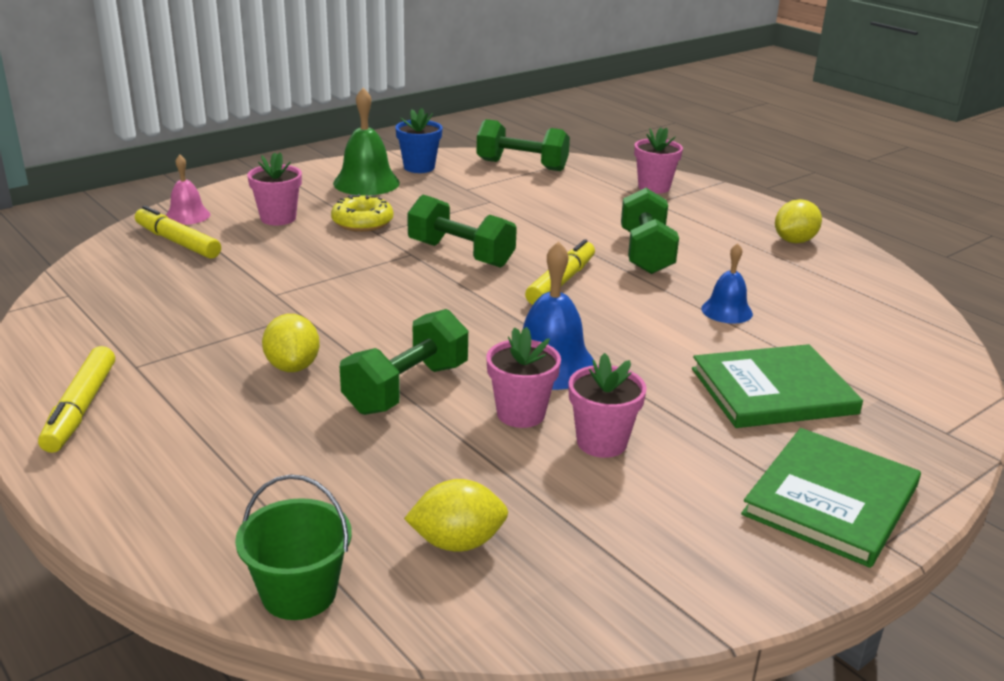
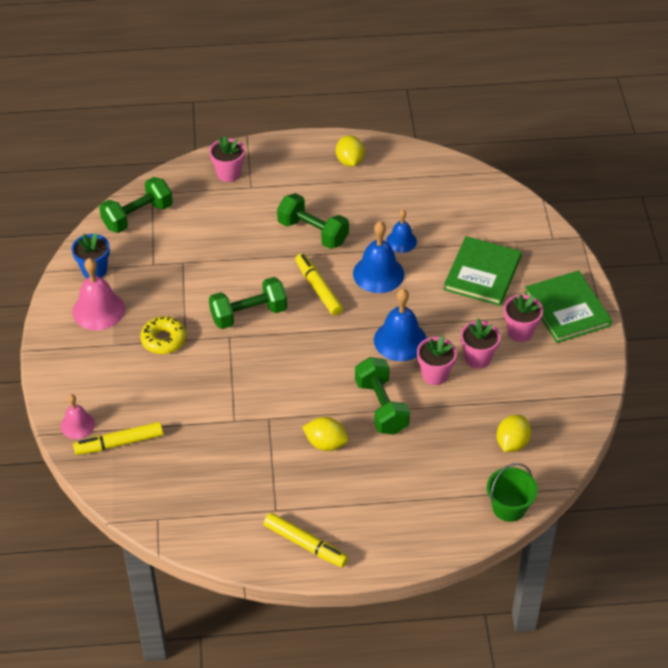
camera: 55 degrees left, 20 degrees up
pink flower pot [247,152,302,225] -> pink flower pot moved to [504,295,543,342]
green bell [333,88,400,196] -> pink bell [72,258,125,330]
none -> blue bell [353,221,404,293]

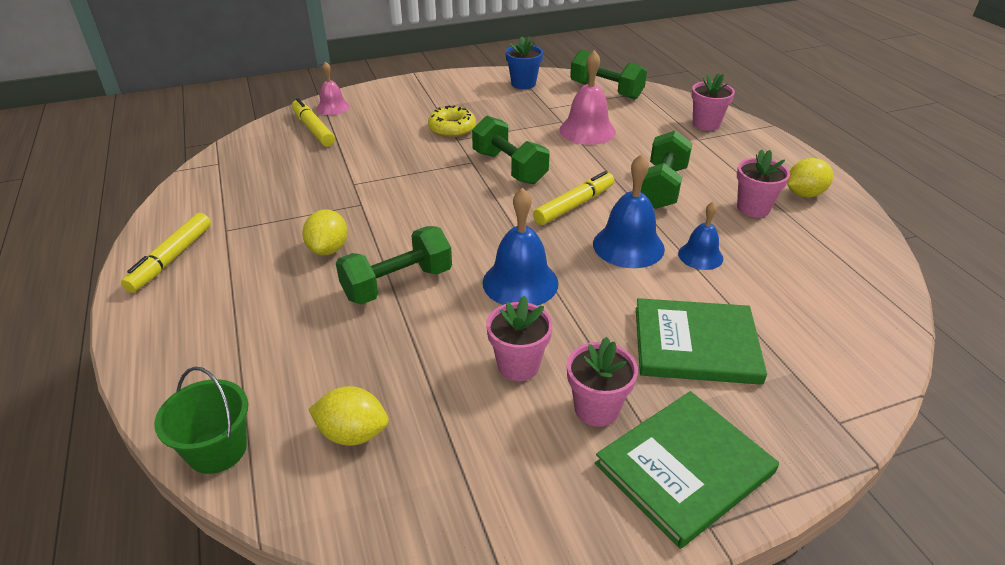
camera: 75 degrees right, 10 degrees down
pink bell [72,258,125,330] -> pink bell moved to [559,50,616,145]
pink flower pot [417,336,457,385] -> pink flower pot moved to [737,149,790,217]

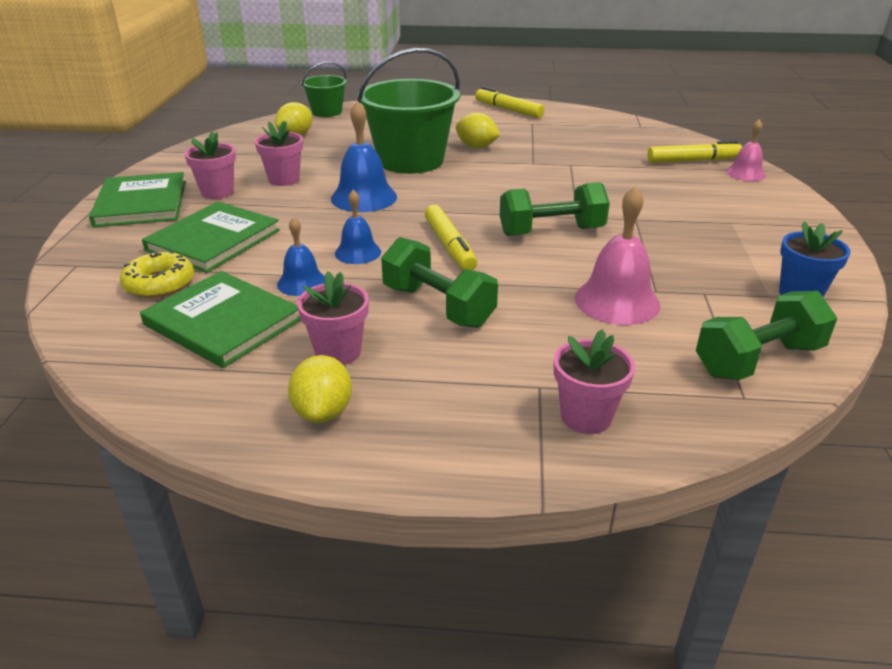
camera: 115 degrees right, 5 degrees down
green dumbbell [336,226,452,305] -> green bucket [357,48,460,174]
yellow donut [428,105,476,137] -> yellow donut moved to [120,251,194,298]
blue bell [593,154,665,268] -> blue bell [335,190,381,264], size x0.61
none -> green book [140,271,301,368]

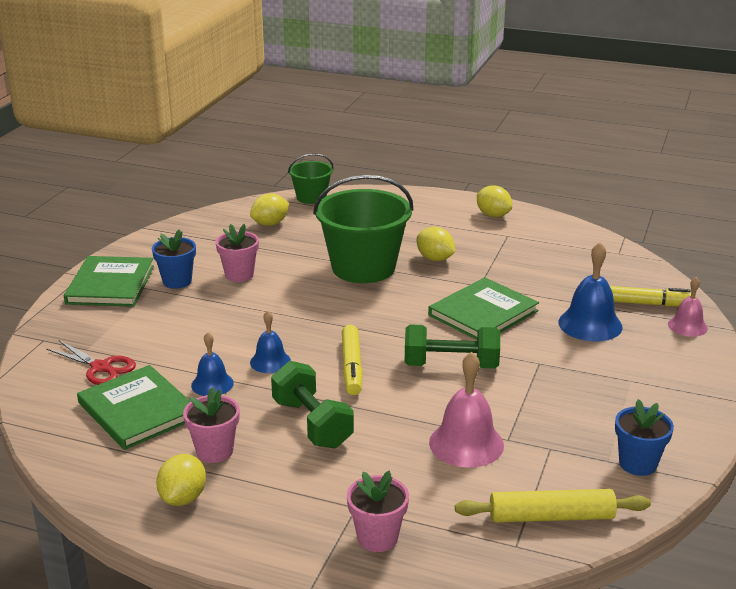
camera: 15 degrees right, 5 degrees down
yellow donut [120,251,194,298] -> red scissors [46,340,136,385]
green book [142,202,280,273] -> green book moved to [428,277,539,340]
pink flower pot [185,132,236,199] -> blue flower pot [152,229,196,289]
blue bell [331,101,397,212] -> blue bell moved to [558,242,622,342]
yellow marker [475,87,545,118] -> yellow lemon [477,185,512,217]
green dumbbell [696,291,837,380] -> yellow rolling pin [455,489,651,522]

